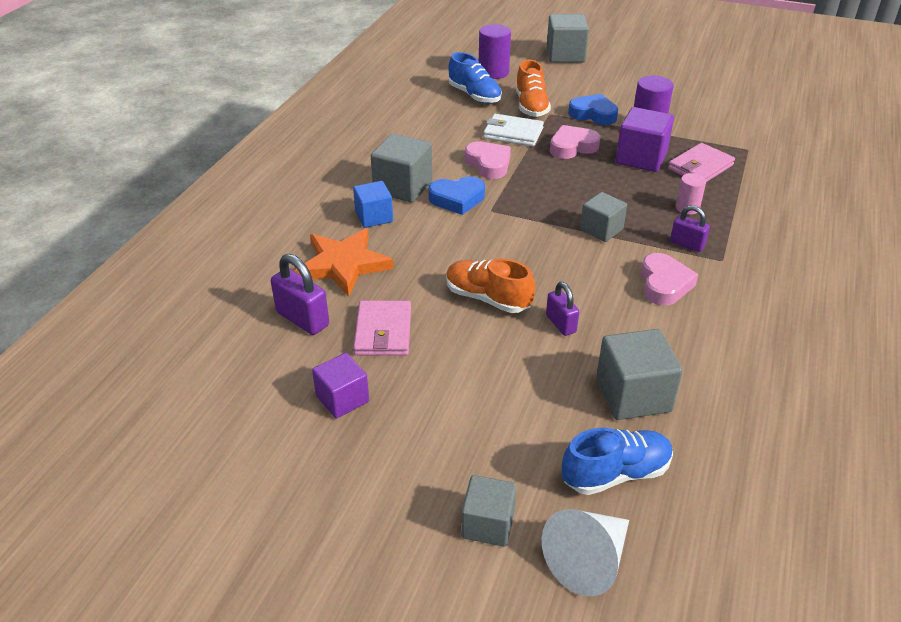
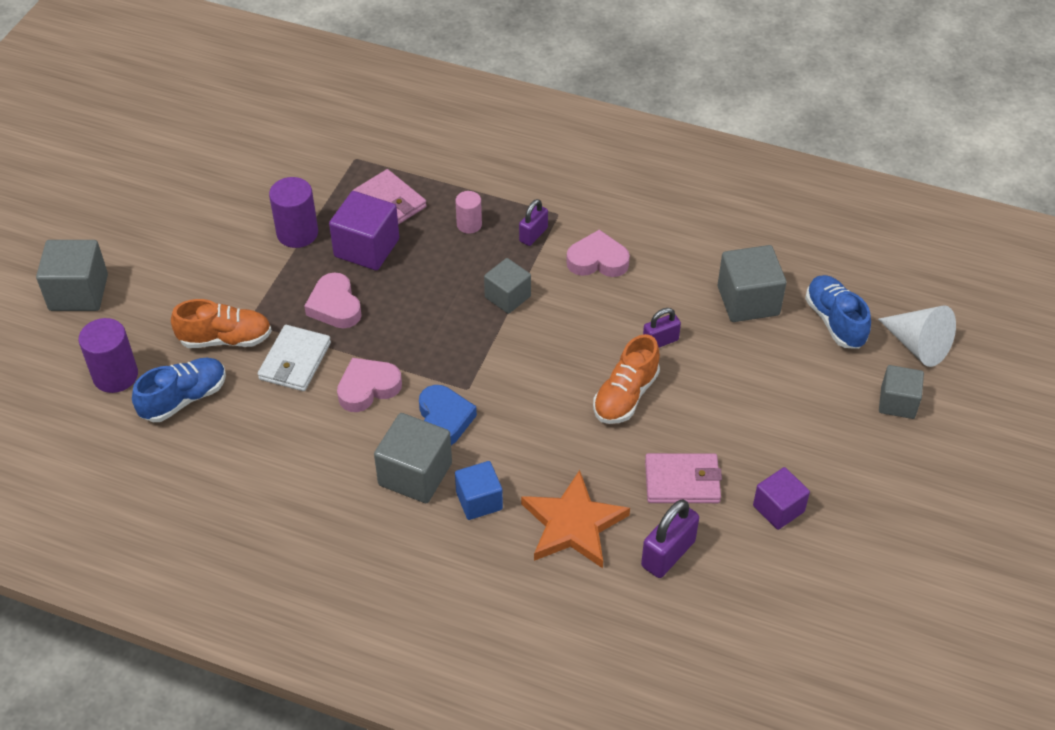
camera: 90 degrees left, 10 degrees up
blue heart [568,94,618,125] -> none

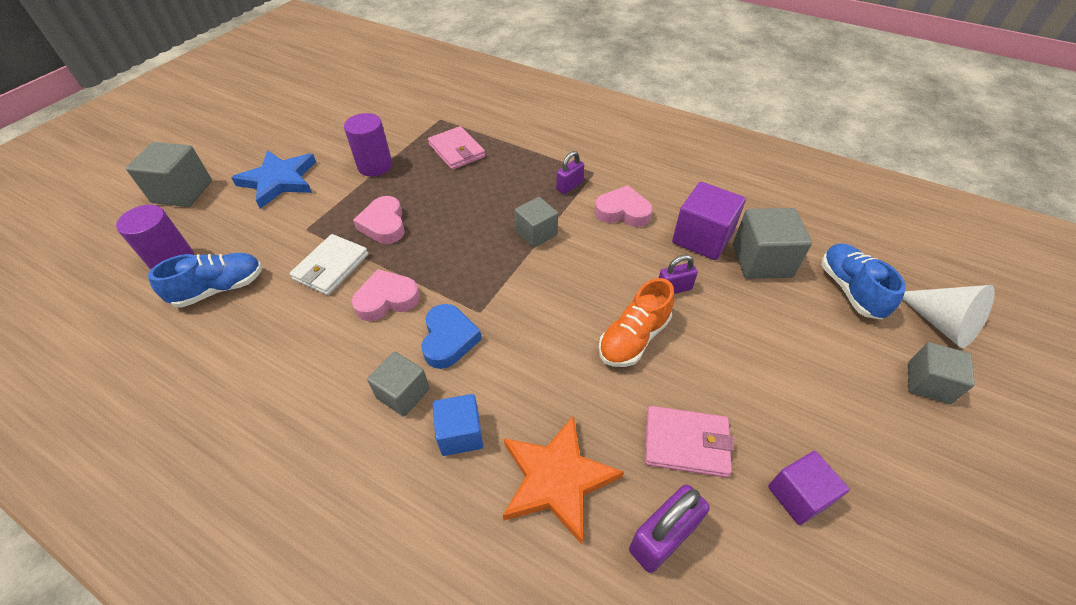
camera: 10 degrees right, 0 degrees up
orange shoe [171,299,272,348] -> none
purple cube [329,191,399,270] -> purple cube moved to [672,182,746,260]
grey cube [374,413,452,503] -> grey cube [367,352,430,417], size x0.66
pink cylinder [455,191,482,234] -> none
none -> blue star [231,150,316,209]

